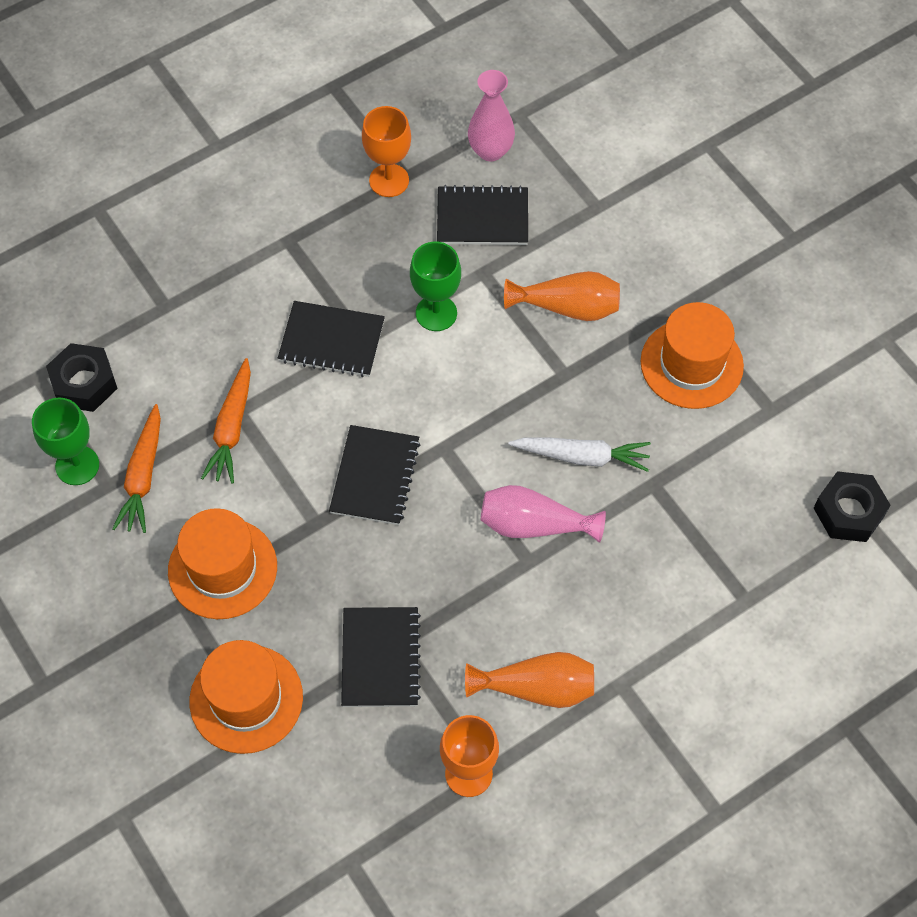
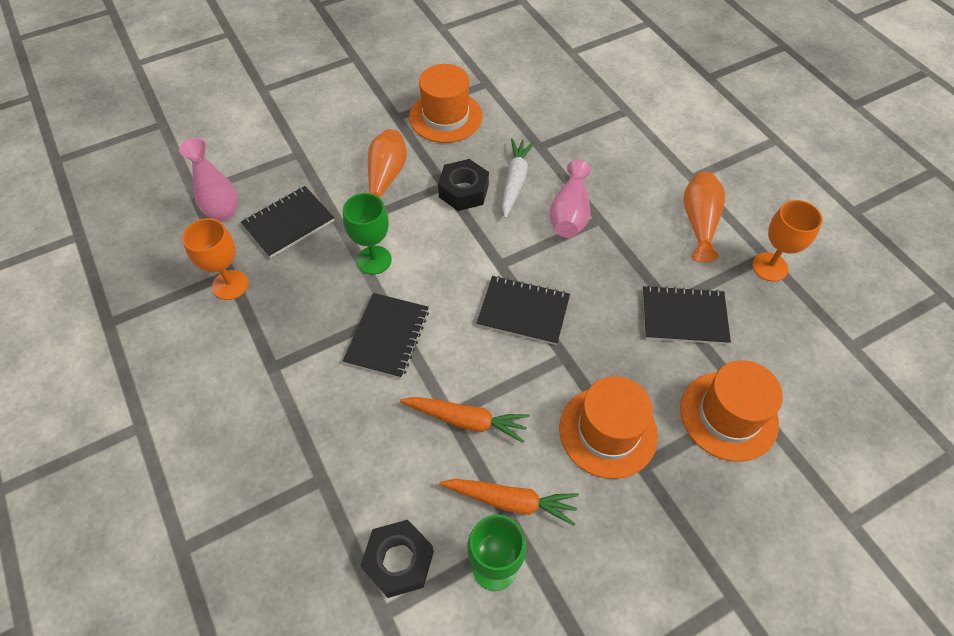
camera: 85 degrees left, 5 degrees down
black notebook [437,185,528,245] -> black notebook turned 45 degrees clockwise [241,186,334,258]
black nut [814,471,890,542] -> black nut moved to [438,159,489,211]

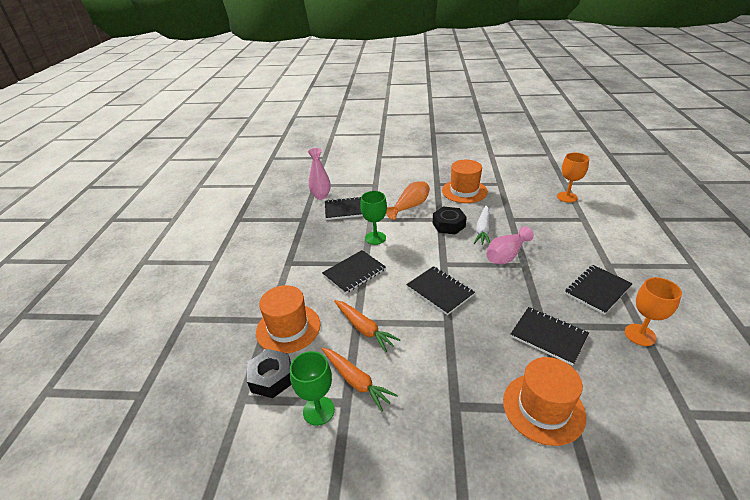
camera: 35 degrees right, 20 degrees down
orange goblet [182,218,249,300] -> orange goblet moved to [557,153,589,203]
white carrot [502,138,535,218] -> white carrot turned 150 degrees clockwise [474,205,490,245]
orange hat [559,376,658,479] -> orange hat moved to [256,285,320,353]
orange vase [683,172,725,263] -> black notebook [565,265,633,315]

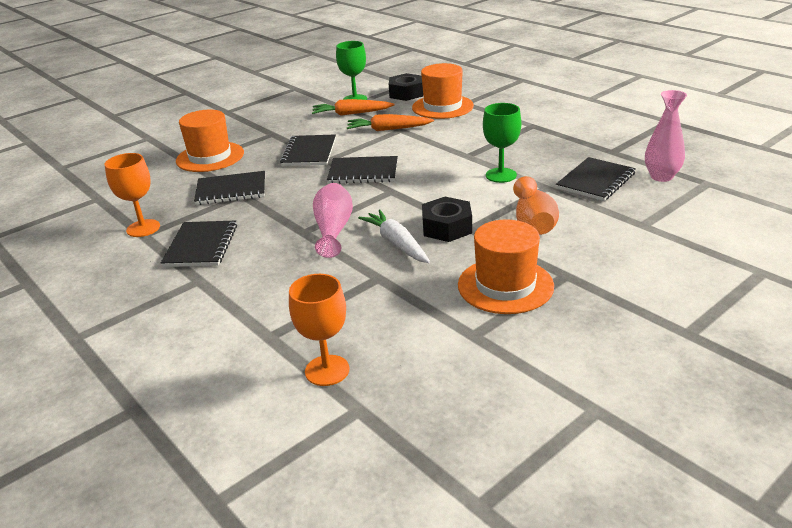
camera: 135 degrees right, 5 degrees down
black notebook [322,250,386,294] -> black notebook moved to [280,134,336,166]

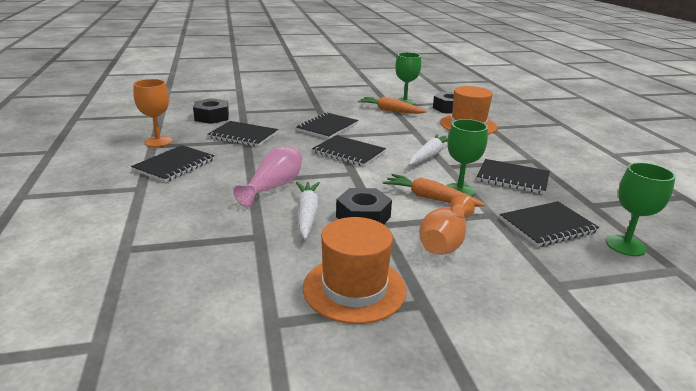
camera: 25 degrees right, 5 degrees down
orange hat [176,110,244,172] -> none
orange goblet [289,274,349,386] -> none
orange carrot [347,114,434,131] -> orange carrot moved to [383,174,485,207]
pink vase [645,90,687,182] -> green goblet [606,163,676,256]
none -> black nut [193,98,229,124]
none -> white carrot [409,134,448,165]
none -> black notebook [477,159,550,194]

